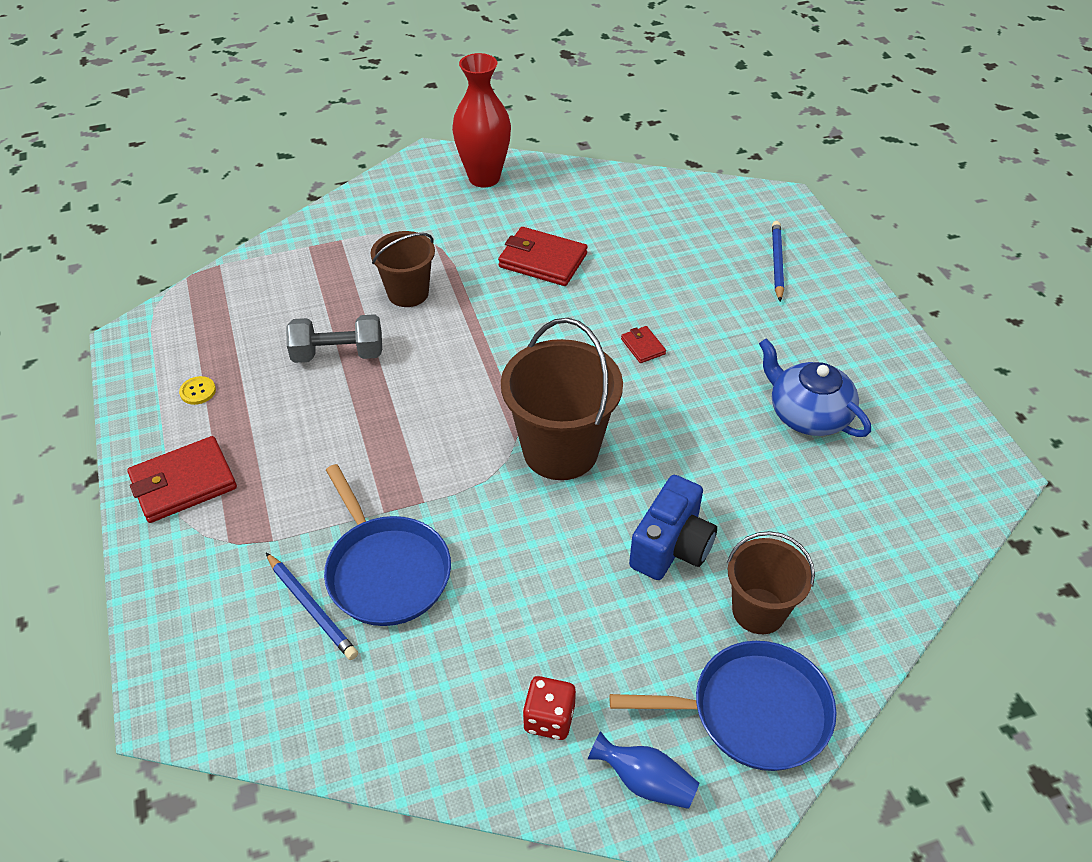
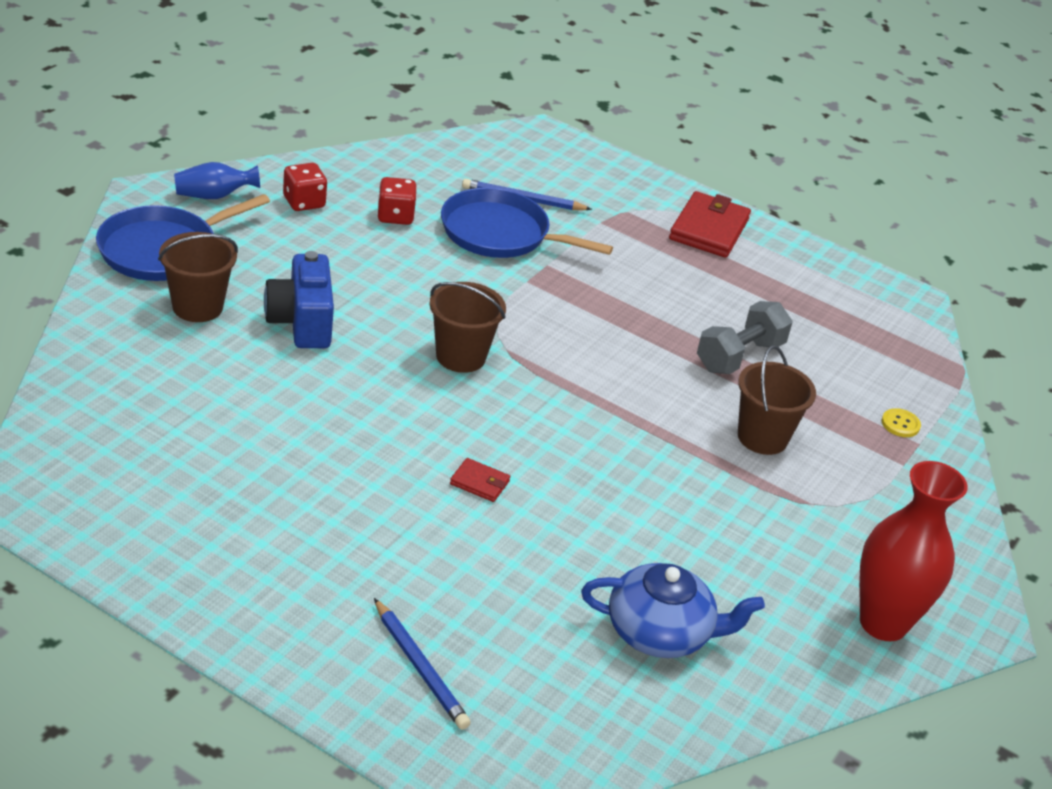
camera: 135 degrees right, 10 degrees down
yellow button [179,376,216,405] -> yellow button moved to [882,408,921,437]
red wallet [498,227,588,286] -> none
brown bucket [501,318,623,480] -> brown bucket [430,282,506,373], size x0.62
blue teapot [759,338,871,437] -> blue teapot moved to [581,563,765,658]
none -> red dice [377,177,417,225]

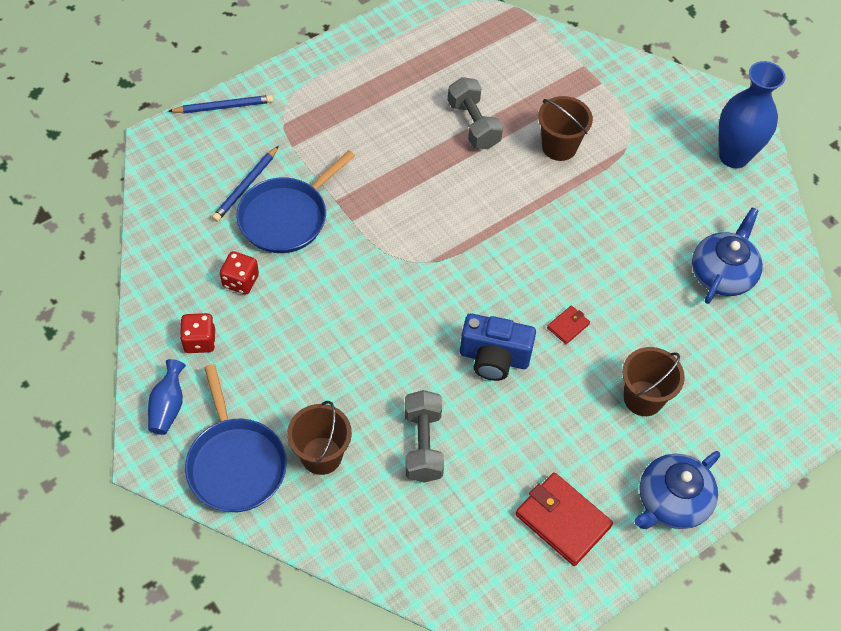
camera: 65 degrees left, 20 degrees up
blue camera [264,251,334,348] -> blue camera moved to [460,313,536,381]
blue pencil [374,598,471,730] -> blue pencil moved to [168,95,273,113]
brown bucket [430,282,506,373] -> brown bucket moved to [622,347,685,416]
red wallet [669,191,751,258] -> red wallet moved to [516,472,613,566]
red vase [859,461,968,641] -> blue vase [719,61,785,168]
yellow button [882,408,921,437] -> none
none -> grey dumbbell [405,390,444,482]
none -> blue teapot [634,451,720,529]

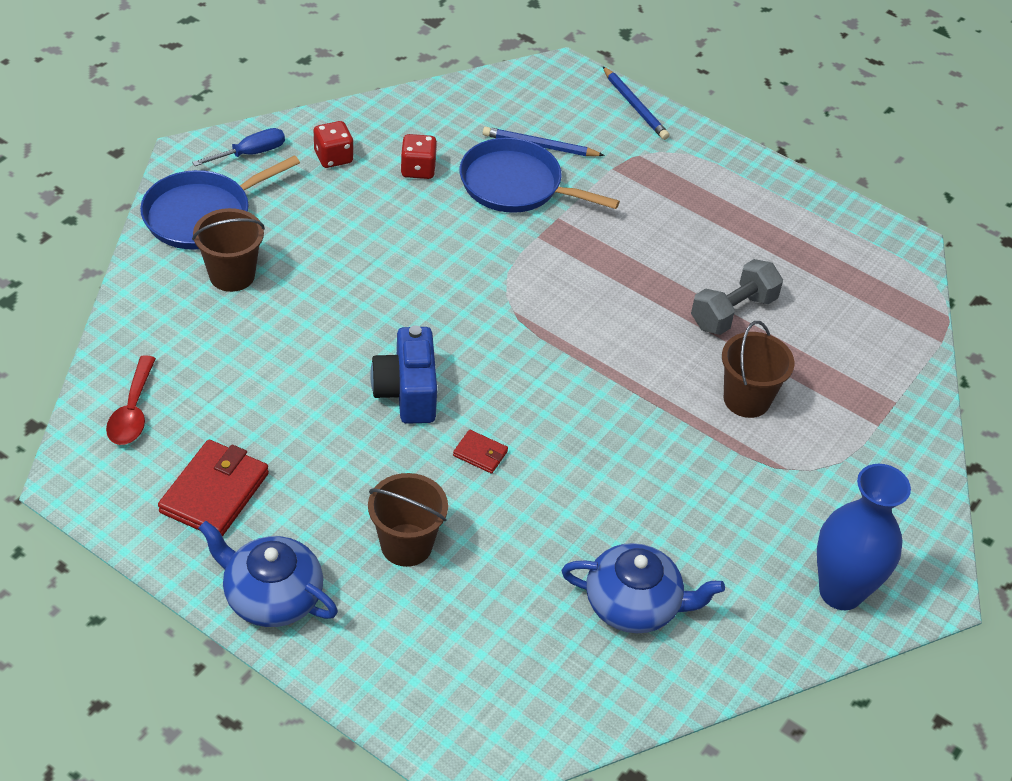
camera: 70 degrees right, 10 degrees down
blue vase [148,359,186,435] -> blue screwdriver [192,128,285,166]
grey dumbbell [405,390,444,482] -> none
none -> red spoon [106,355,156,445]

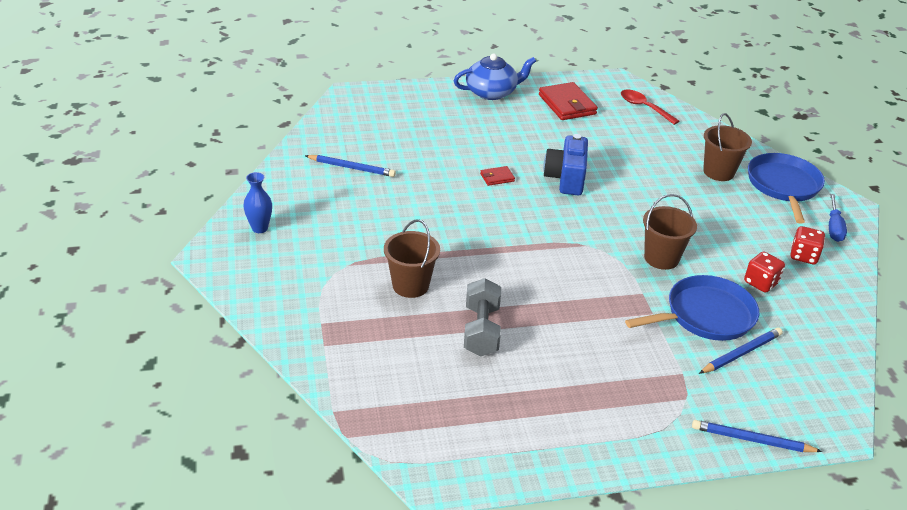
camera: 135 degrees right, 10 degrees down
brown bucket [368,473,448,567] -> brown bucket moved to [643,194,697,270]
blue camera [370,326,437,424] -> blue camera turned 120 degrees counterclockwise [543,134,588,195]
blue teapot [562,543,725,633] -> blue pencil [305,155,396,177]
blue vase [817,464,911,610] -> blue vase [243,172,272,233], size x0.53

